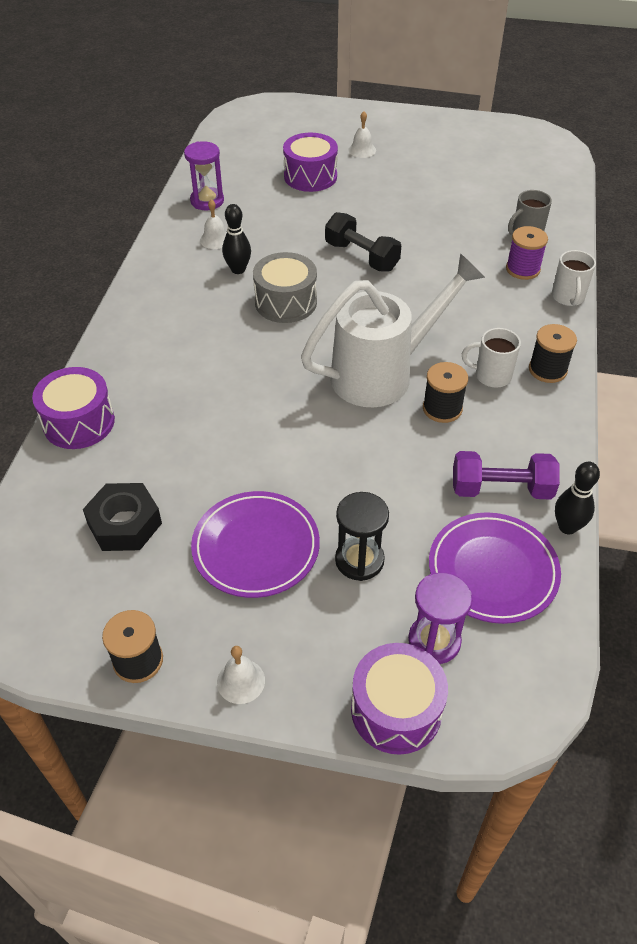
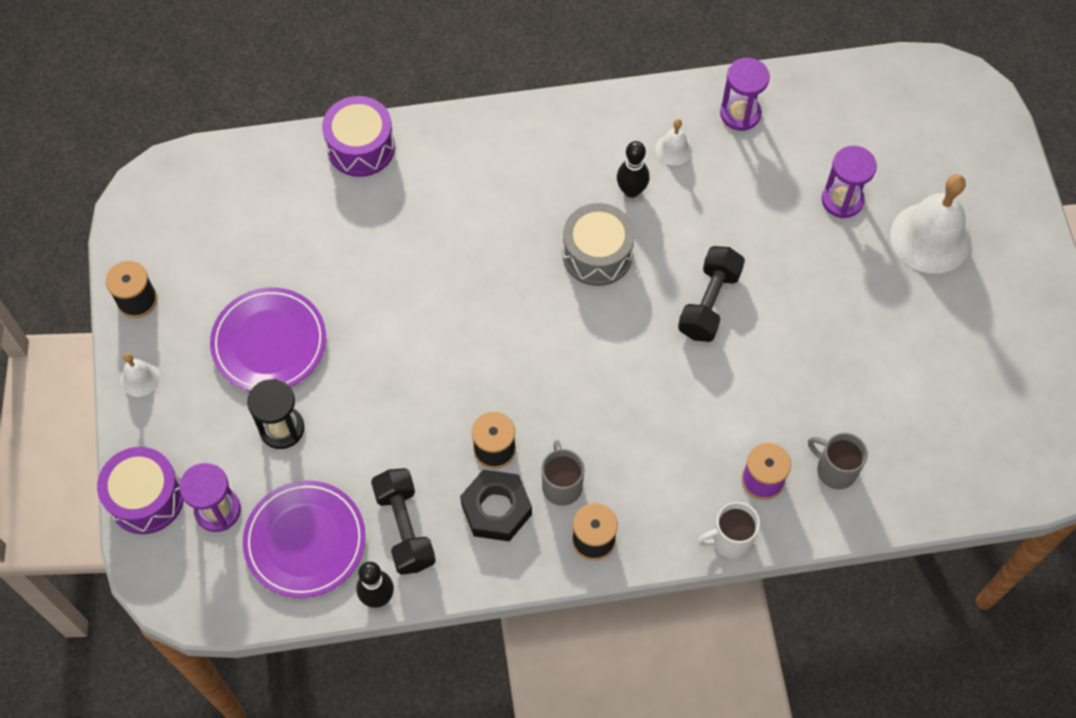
camera: 70 degrees right, 15 degrees up
black nut [83,483,162,551] -> black nut moved to [460,470,532,541]
purple drum [283,133,338,192] -> purple hourglass [822,146,877,218]
white watering can [301,253,485,407] -> none
white bell [348,111,376,158] -> white bell [890,174,971,274], size x2.13
purple dumbbell [453,451,560,500] -> black dumbbell [371,468,436,575]
white mug [462,328,521,388] -> grey mug [542,440,585,506]

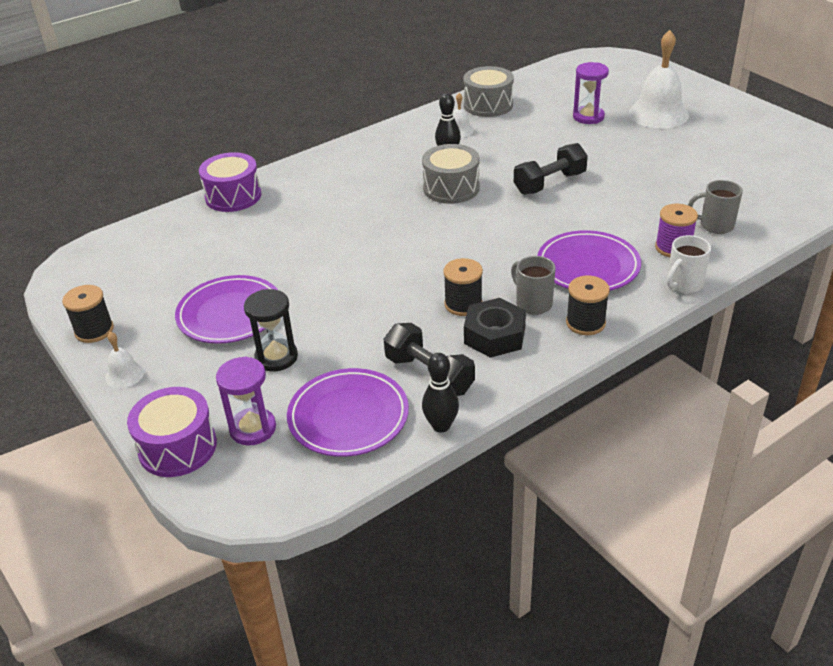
camera: 25 degrees left, 25 degrees down
black dumbbell [678,246,745,342] -> black dumbbell turned 60 degrees clockwise [514,143,588,195]
purple hourglass [720,58,770,131] -> grey drum [463,66,514,117]
none -> purple plate [537,230,641,291]

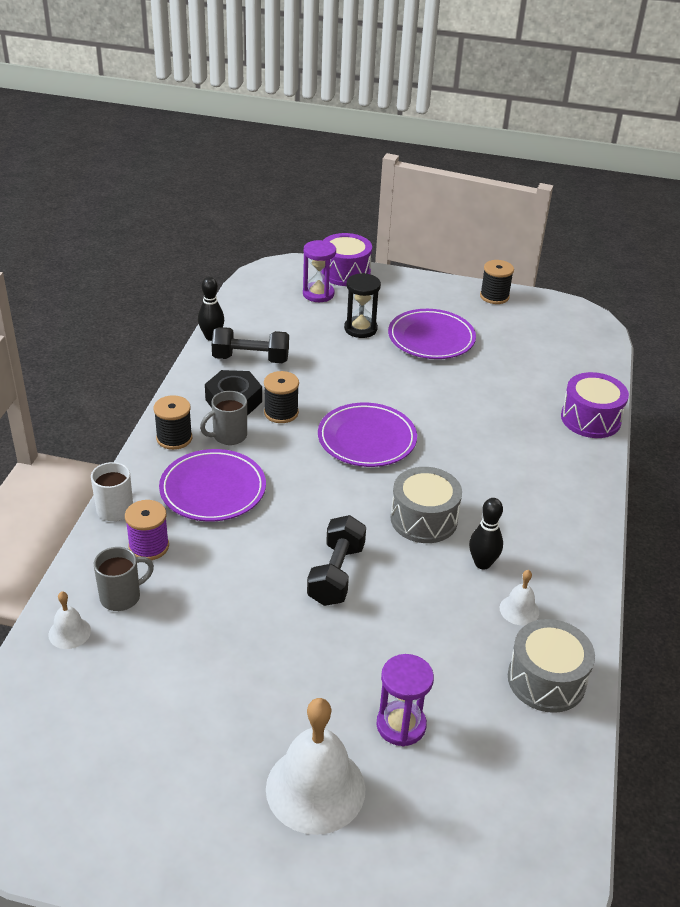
camera: 135 degrees right, 0 degrees up
white bell [105,332,144,388] -> white bell moved to [48,591,91,649]
purple plate [287,368,409,457] -> purple plate moved to [318,403,417,467]
grey mug [511,256,556,315] -> grey mug turned 135 degrees clockwise [200,391,247,445]

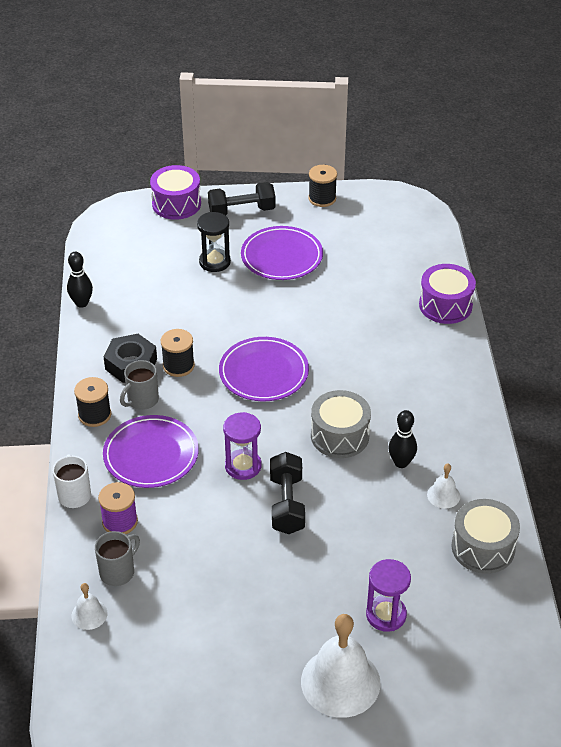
camera: 15 degrees left, 5 degrees up
black dumbbell [211,327,289,363] -> black dumbbell moved to [208,182,276,216]
purple hourglass [303,240,336,302] -> purple hourglass moved to [223,412,261,480]

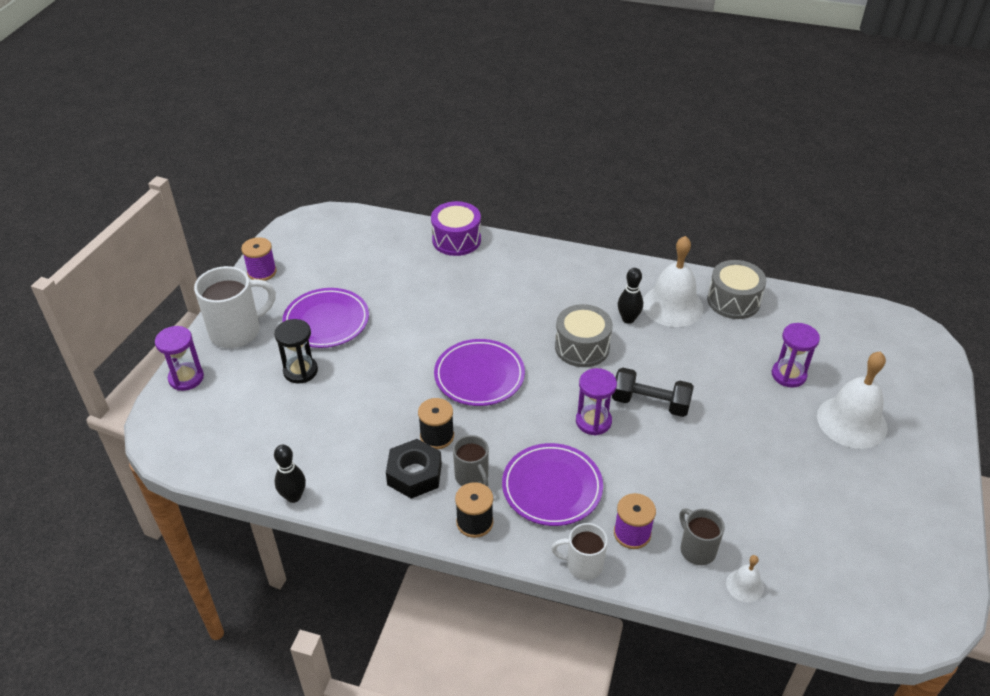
camera: 70 degrees left, 0 degrees up
purple drum [150,165,201,220] -> purple hourglass [155,326,204,391]
black dumbbell [208,182,276,216] -> white mug [194,266,276,348]
black spool [308,165,337,207] -> purple spool [241,237,277,281]
white bell [427,463,460,508] -> white bell [643,236,703,327], size x2.13

